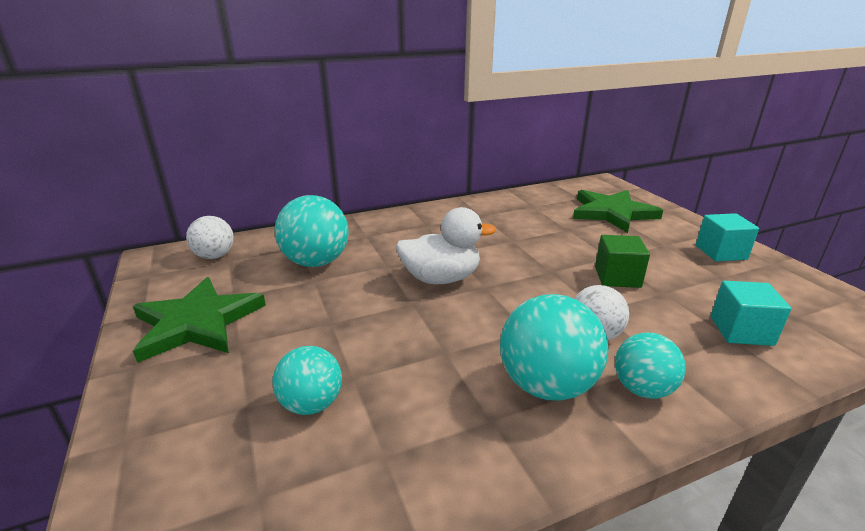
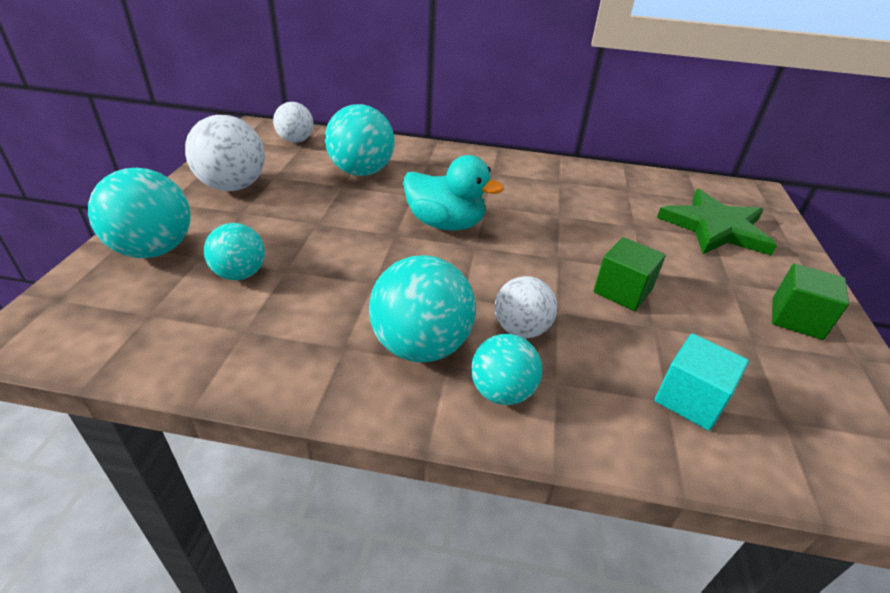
camera: 30 degrees right, 10 degrees up
green star [133,277,266,363] -> white ball [185,115,265,191]
white duck [396,207,496,284] -> turquoise duck [403,155,504,231]
turquoise cube [696,213,759,262] -> green cube [772,264,849,340]
none -> turquoise ball [88,168,191,258]

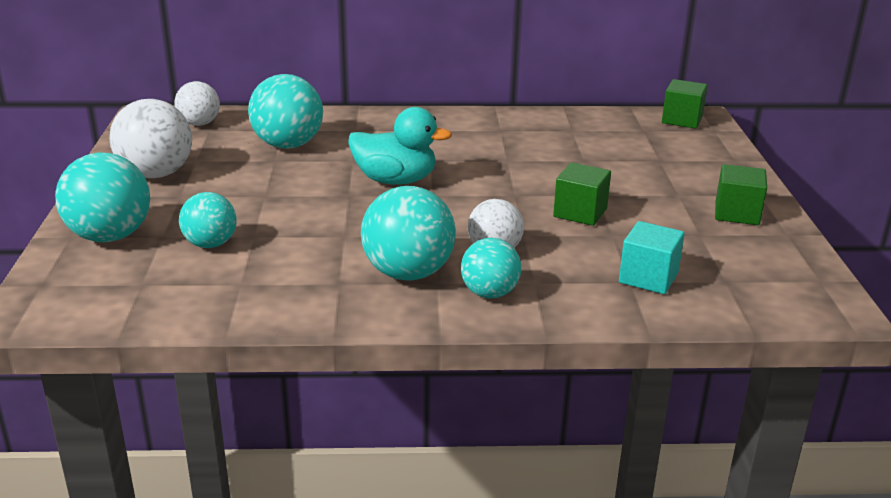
camera: 10 degrees left, 10 degrees down
green star [657,189,777,256] -> none
none -> green cube [662,79,708,129]

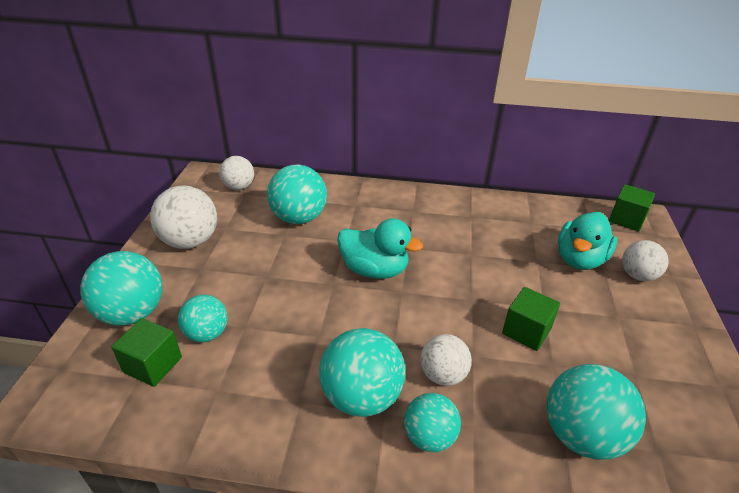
camera: 10 degrees right, 10 degrees up
turquoise cube [619,221,685,294] -> turquoise ball [546,364,646,460]
green cube [715,164,767,225] -> green cube moved to [111,318,182,387]
none -> turquoise duck [558,212,617,270]
none -> white ball [622,240,669,281]

